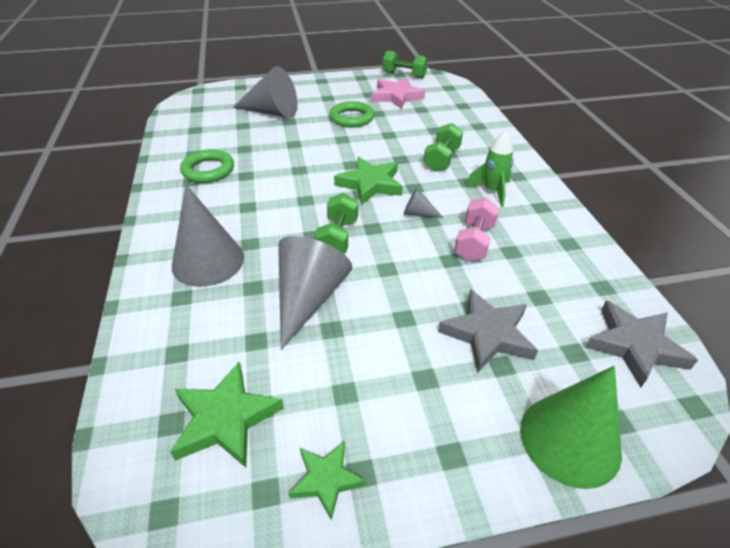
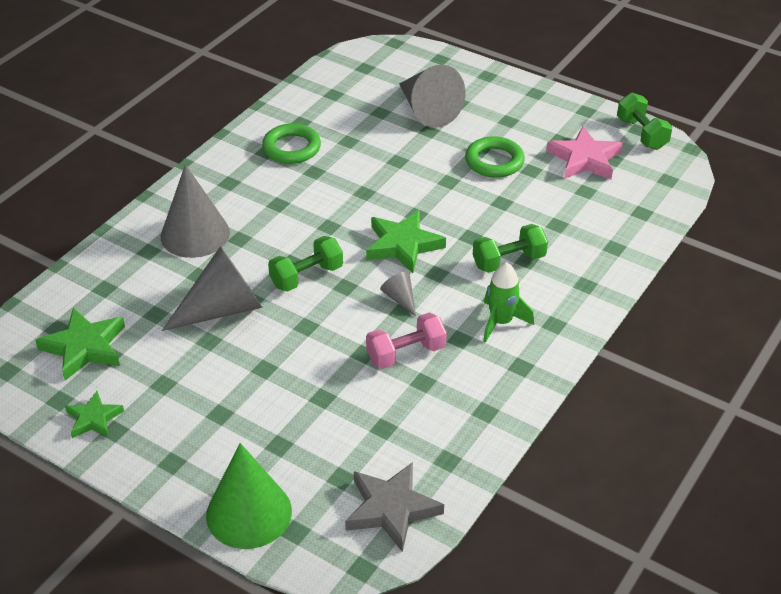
camera: 45 degrees right, 0 degrees up
grey star [438,289,538,373] -> none

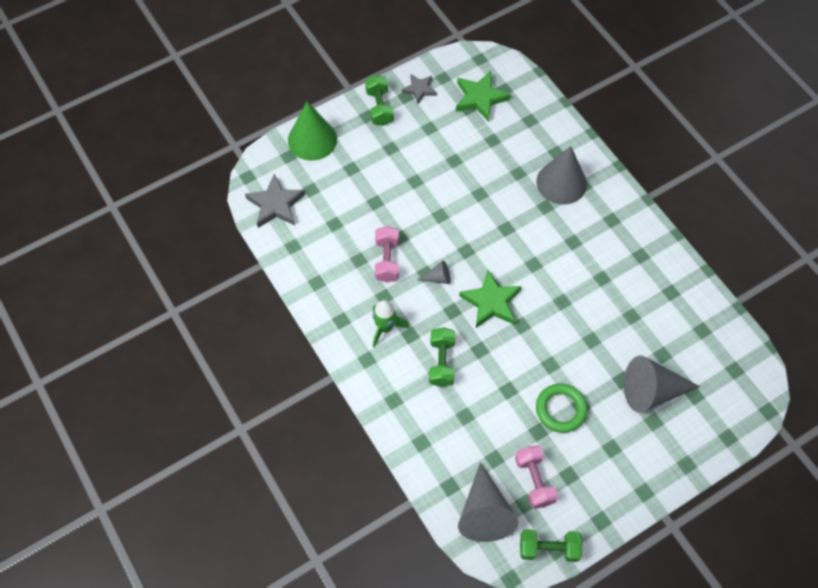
camera: 115 degrees right, 20 degrees up
green star [65,391,124,438] -> grey star [402,74,437,104]
grey cone [162,246,263,331] -> grey cone moved to [458,462,518,542]
green ring [262,123,321,164] -> none
green dumbbell [268,236,343,292] -> green dumbbell moved to [365,75,394,126]
pink star [546,126,623,179] -> pink dumbbell [515,445,558,509]

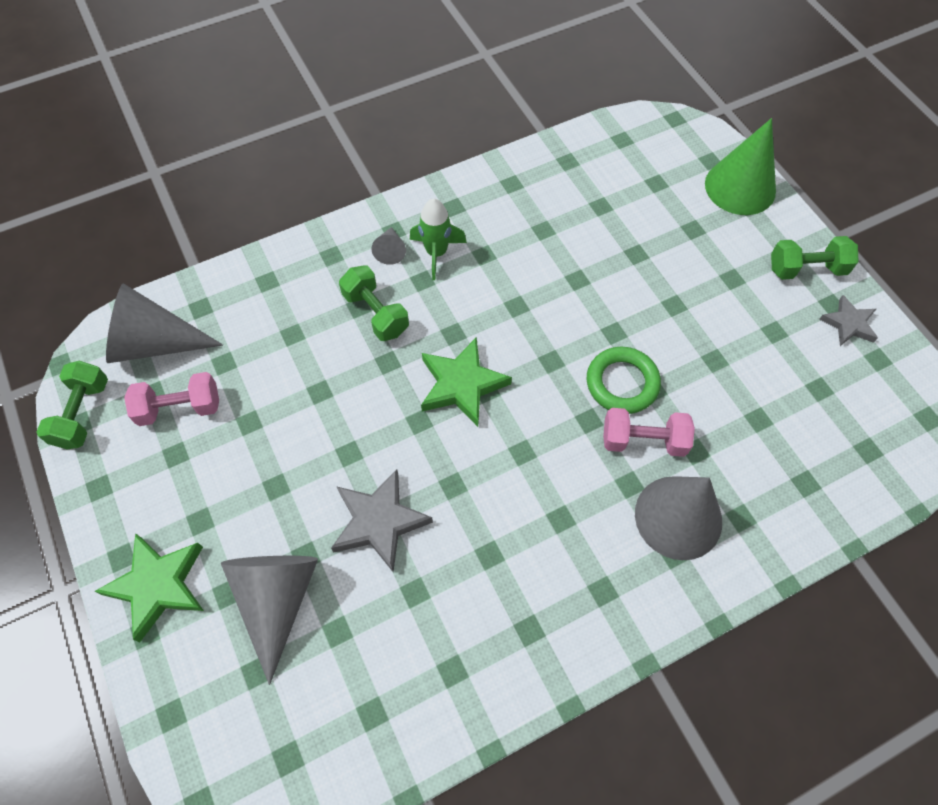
camera: 95 degrees right, 0 degrees up
grey star [245,174,305,228] -> grey star moved to [331,469,433,572]
pink dumbbell [375,226,399,282] -> pink dumbbell moved to [603,408,695,457]
grey cone [418,260,451,284] -> grey cone moved to [371,227,406,265]
green dumbbell [429,327,455,387] -> green dumbbell turned 45 degrees clockwise [339,265,409,341]
green star [456,71,511,122] -> green star moved to [95,533,204,642]
green ring [536,383,588,433] -> green ring moved to [587,347,661,414]

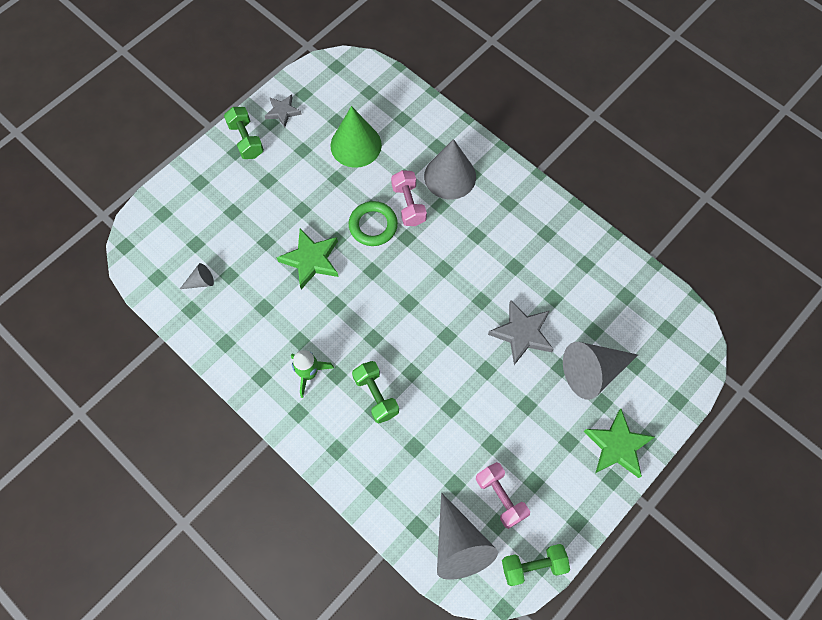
camera: 110 degrees left, 5 degrees up
green dumbbell [339,265,409,341] -> green dumbbell turned 60 degrees counterclockwise [352,361,399,424]
grey cone [371,227,406,265] -> grey cone moved to [180,263,214,289]
green star [421,337,512,427] -> green star moved to [277,229,338,289]
green cone [705,118,776,215] -> green cone moved to [331,106,382,168]

